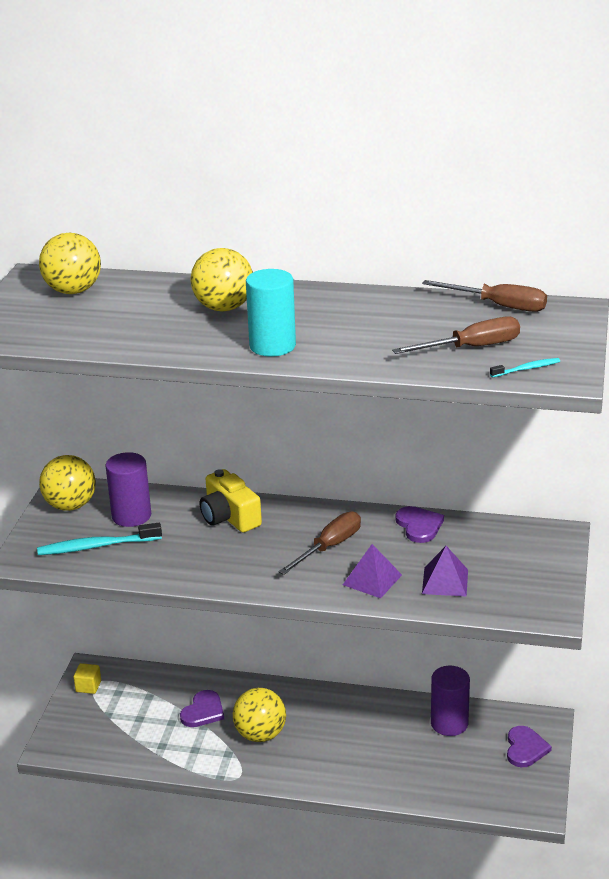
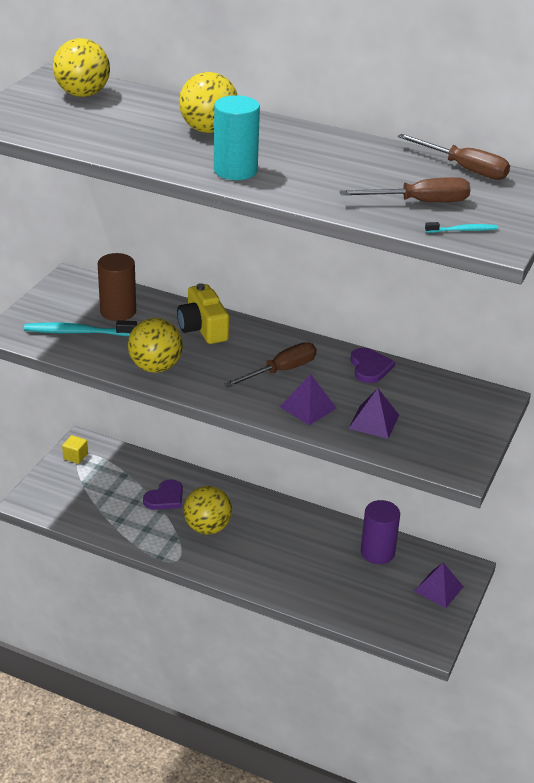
camera: 10 degrees right, 5 degrees up
yellow ball [39,455,96,511] -> yellow ball moved to [128,318,183,373]
purple cylinder [105,452,151,527] -> brown cylinder [98,253,136,321]
purple heart [507,726,552,767] -> purple pyramid [414,562,464,608]

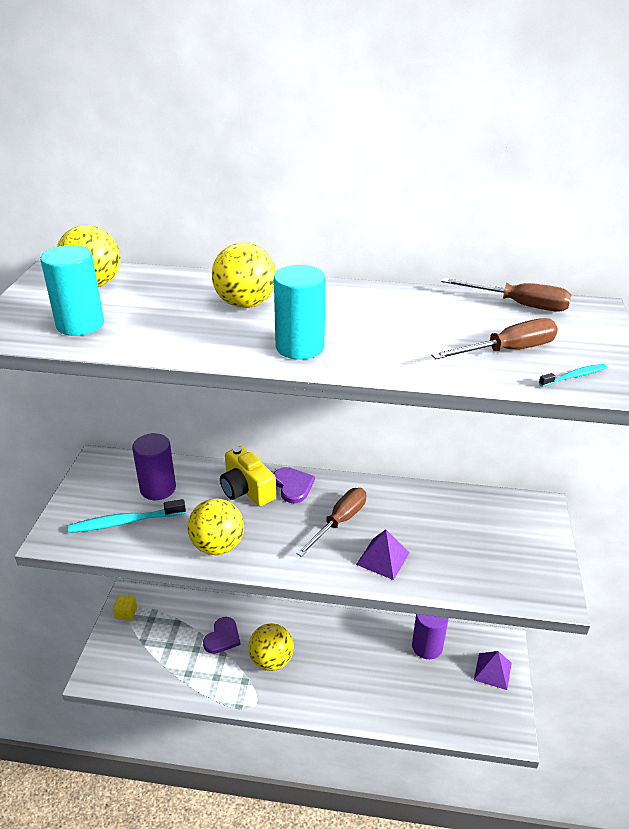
camera: 15 degrees left, 0 degrees up
brown cylinder [98,253,136,321] -> purple cylinder [132,433,176,500]
purple pyramid [348,388,399,439] -> none
purple heart [350,348,395,383] -> purple heart moved to [274,467,315,503]
none -> turquoise cylinder [40,245,104,336]

